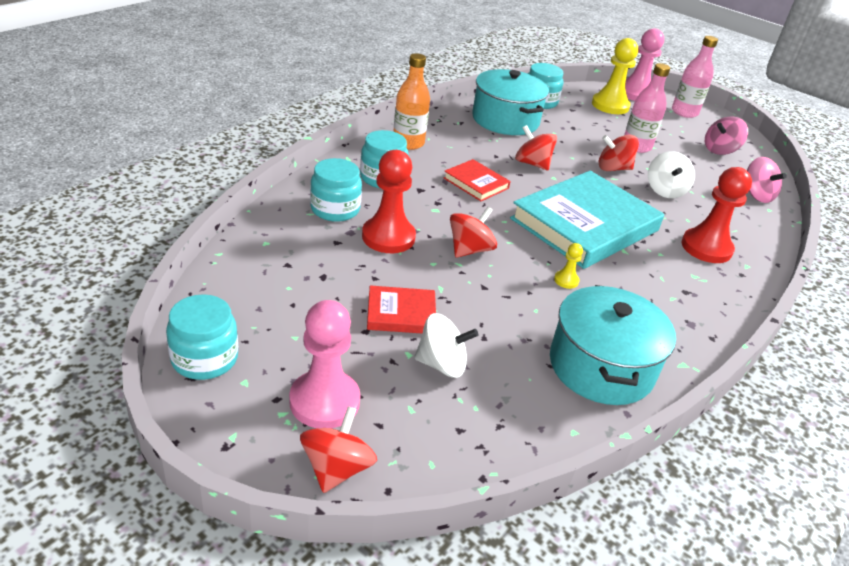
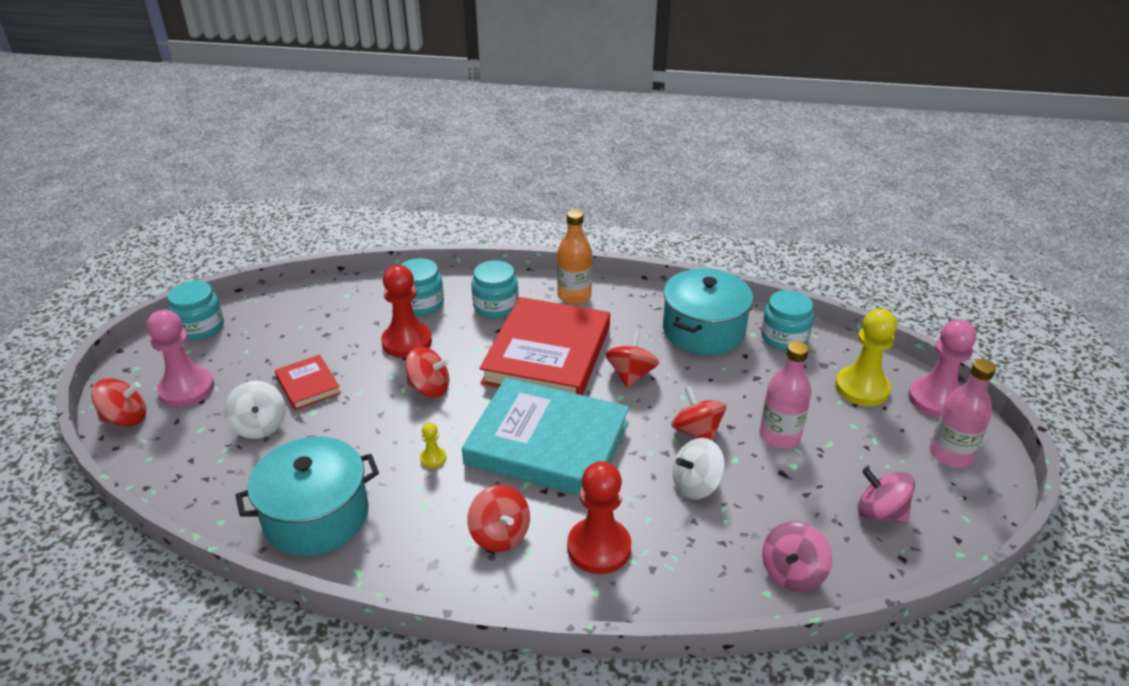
camera: 65 degrees right, 0 degrees up
red book [444,159,511,201] -> red book [479,297,610,395], size x2.18
none -> red spinning top [467,485,530,552]

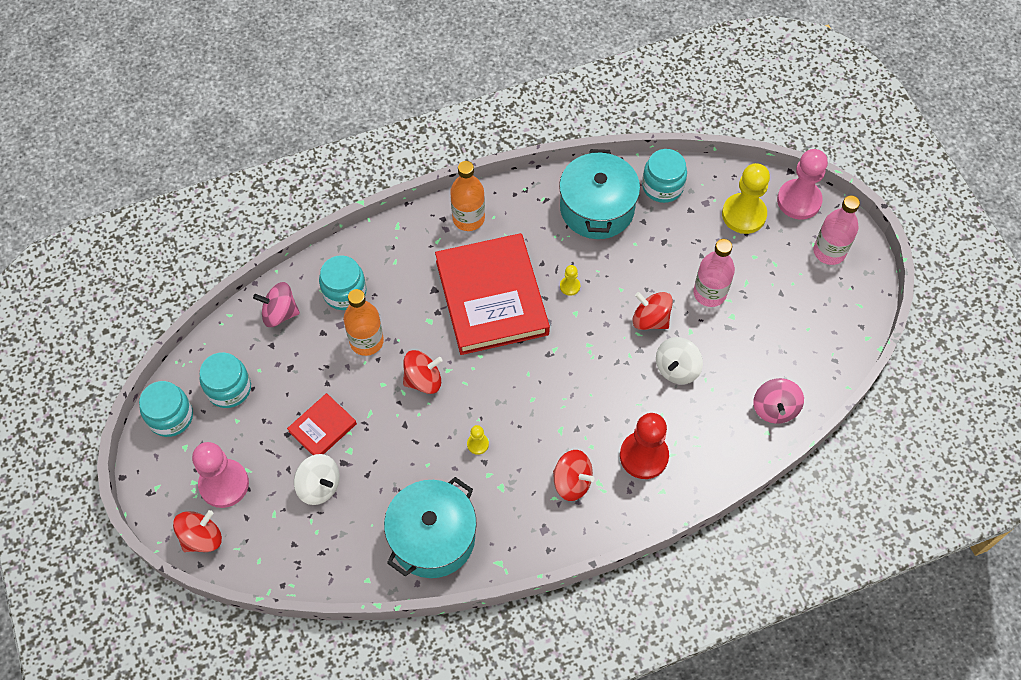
camera: 30 degrees left, 25 degrees up
red book [275,355,341,410] -> red book turned 75 degrees counterclockwise [287,393,357,455]
red pawn [381,265,432,358] -> orange bottle [343,289,384,356]
turquoise book [462,377,629,496] -> none
turquoise jar [471,260,519,318] -> turquoise jar moved to [200,352,251,408]
red spinning top [606,331,659,388] -> yellow pawn [560,265,580,296]
pink spinning top [858,468,915,523] -> pink spinning top moved to [253,282,300,327]

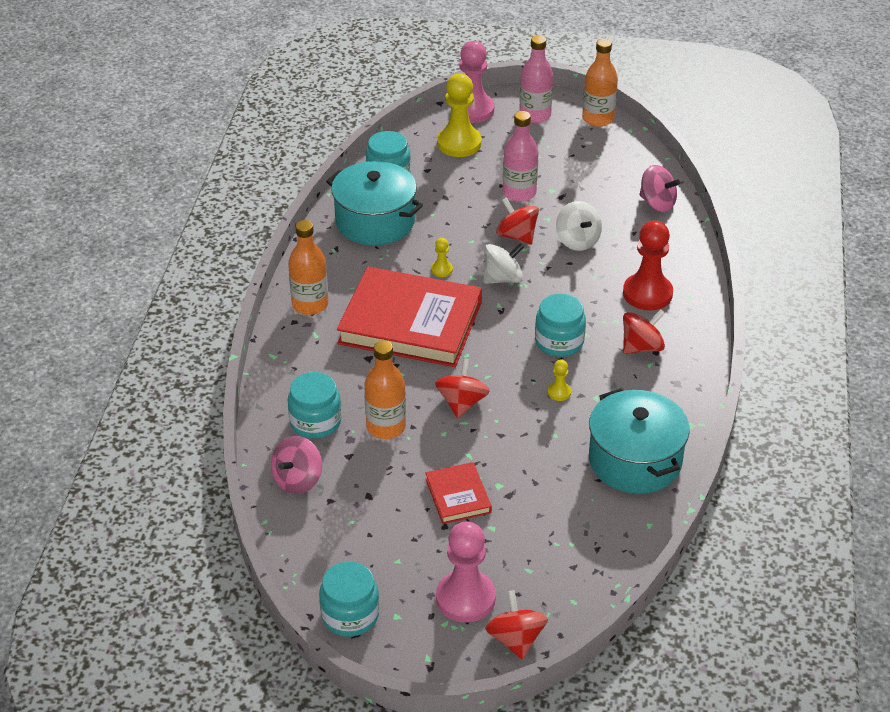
camera: 60 degrees left, 20 degrees down
turquoise jar [200,352,251,408] -> turquoise jar moved to [535,294,586,357]
white spinning top [294,454,340,505] -> white spinning top moved to [484,243,525,284]
red spinning top [632,292,673,330] -> red spinning top turned 75 degrees clockwise [496,197,539,245]
none -> orange bottle [582,39,618,127]

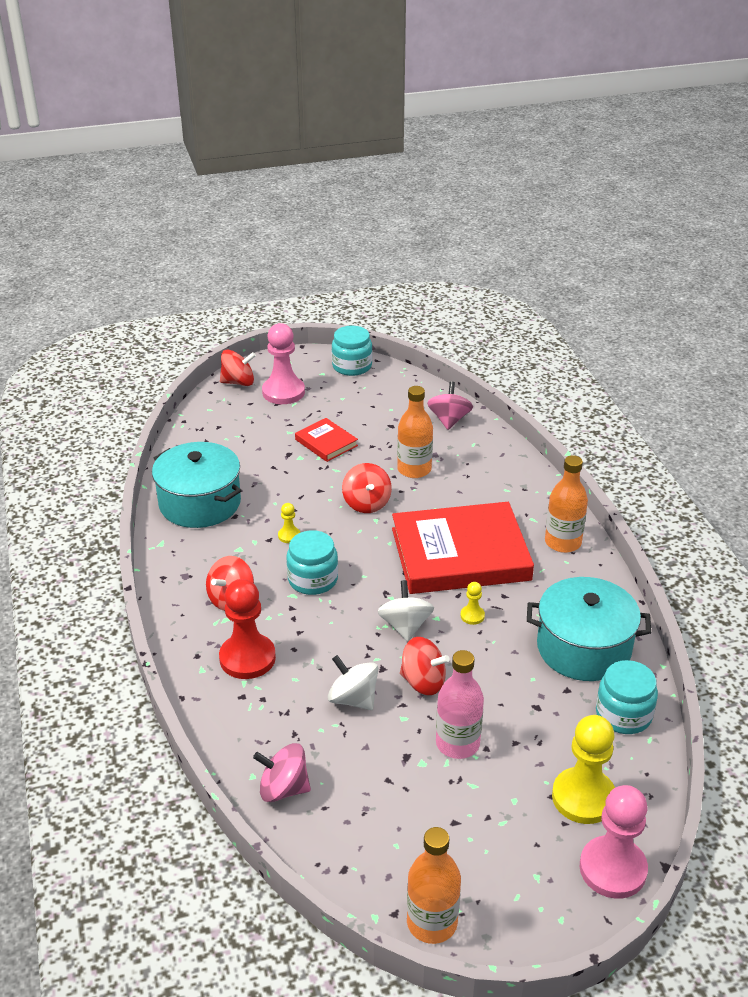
camera: 155 degrees right, 5 degrees down
turquoise jar [288,372,342,438] -> none
white spinning top [484,243,525,284] -> white spinning top turned 135 degrees clockwise [378,580,434,642]
red spinning top [485,590,548,660] -> red spinning top turned 60 degrees counterclockwise [220,350,256,386]
pink bottle [519,35,553,123] -> none

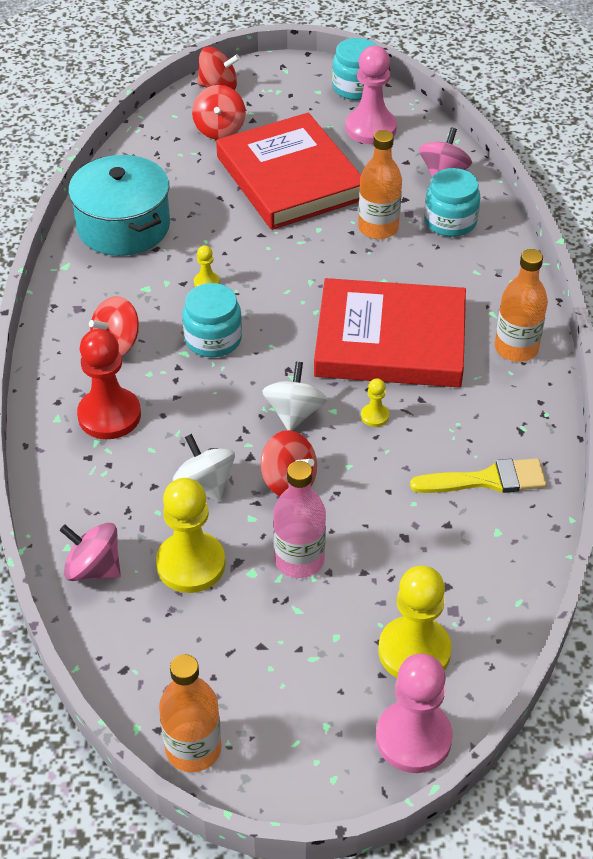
camera: 15 degrees right, 10 degrees up
pink pawn [262,323,305,404] -> pink pawn moved to [346,46,397,144]
red book [295,418,358,462] -> red book [216,113,361,230], size x2.18
red spinning top [342,463,392,513] -> red spinning top moved to [192,85,246,139]
turquoise pot [527,577,651,681] -> yellow brush [410,458,547,493]
turquoise jar [596,660,658,734] -> turquoise jar moved to [424,168,480,237]
none -> yellow pawn [156,478,225,593]

